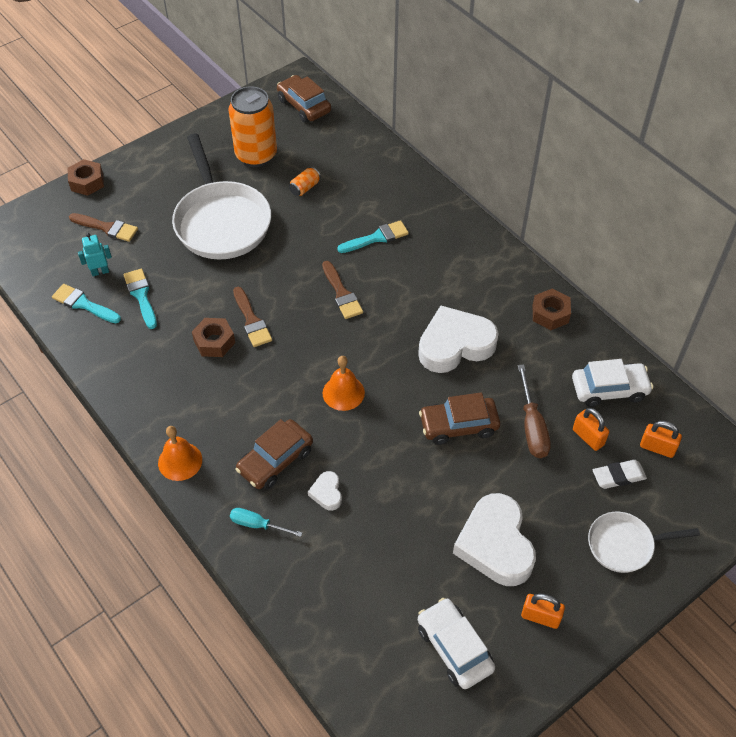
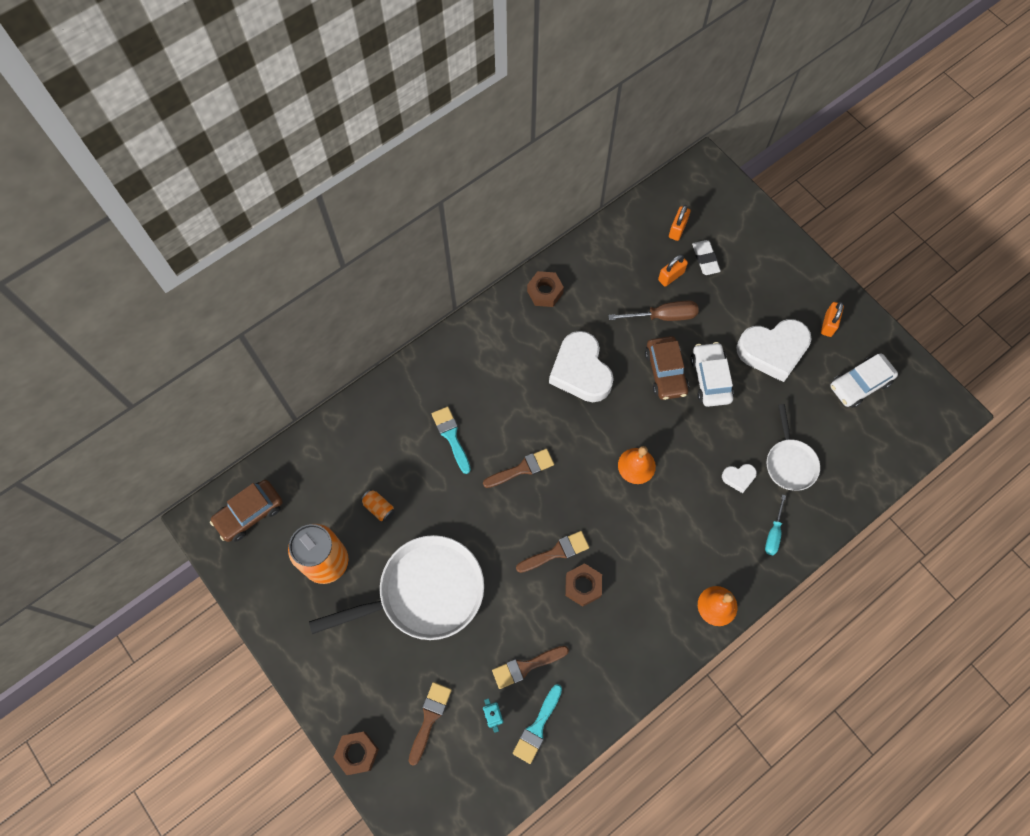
camera: 90 degrees left, 15 degrees up
turquoise brush [124,269,157,329] -> brown brush [492,646,569,689]
brown car [235,419,313,489] -> none
white car [572,359,653,407] -> white car moved to [690,342,734,407]
white pan [588,512,700,573] -> white pan moved to [767,404,820,491]

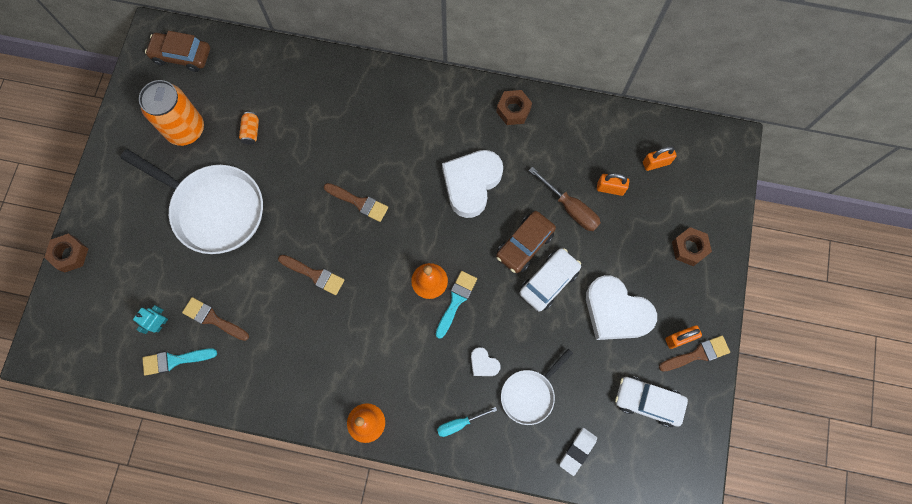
camera: 50 degrees right, 5 degrees up
brown brush [409,682,452,766] -> brown brush moved to [659,336,730,372]
turquoise brush [432,407,471,474] -> turquoise brush moved to [436,271,477,339]
brown nut [565,563,602,607] -> brown nut moved to [672,227,712,266]
white eraser [692,240,721,275] -> white eraser moved to [559,428,597,476]

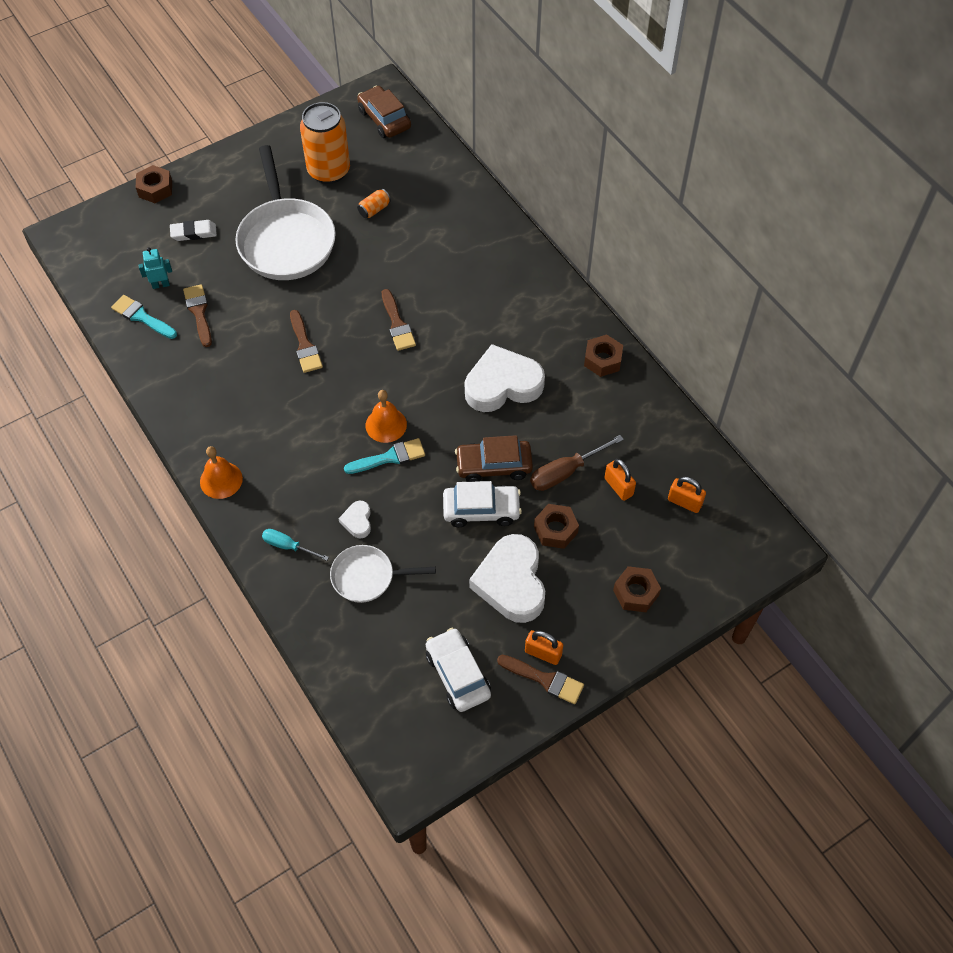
camera: 45 degrees right, 15 degrees down
brown screwdriver [529,167,601,231] -> brown screwdriver turned 60 degrees clockwise [530,435,624,491]
white eraser [559,428,597,476] -> white eraser moved to [170,220,217,241]
none -> brown nut [534,504,579,549]

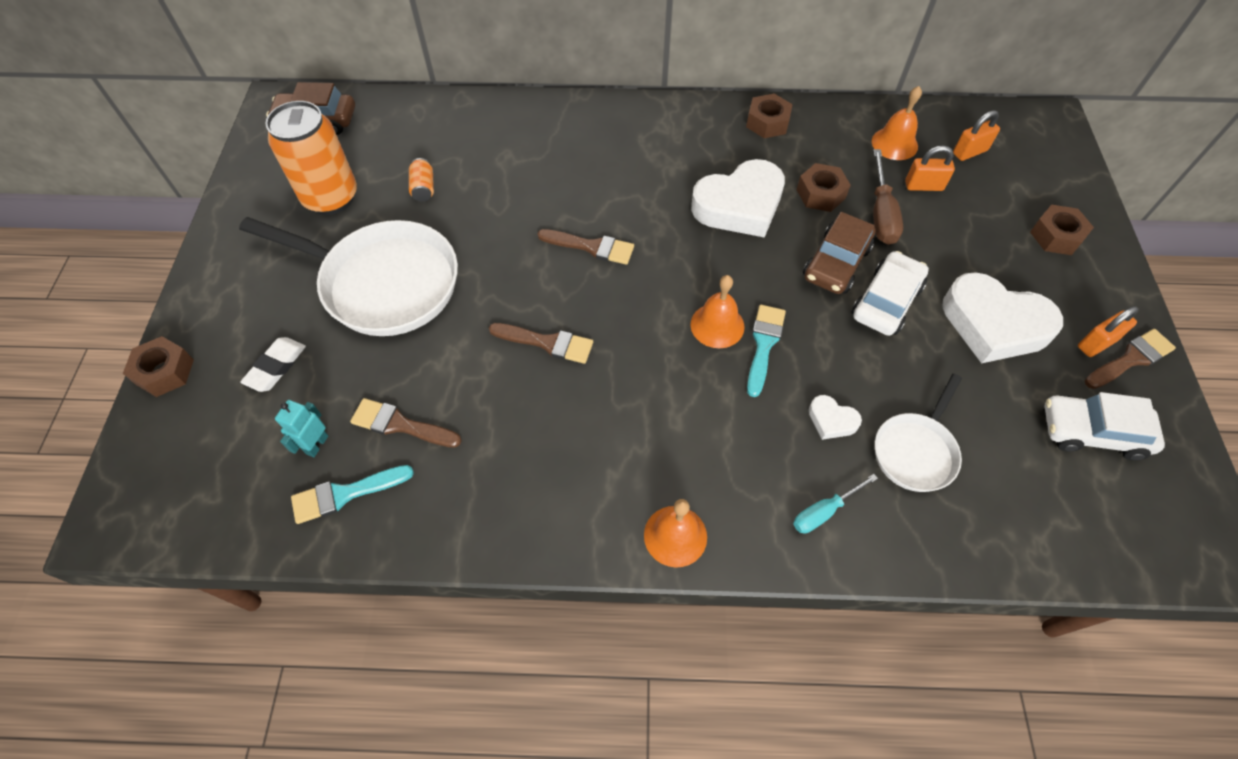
camera: 55 degrees left, 0 degrees up
white heart [465,344,545,412] -> white heart turned 135 degrees counterclockwise [691,159,785,238]
brown nut [534,504,579,549] -> brown nut moved to [796,163,851,212]
none -> orange bell [872,86,922,160]

